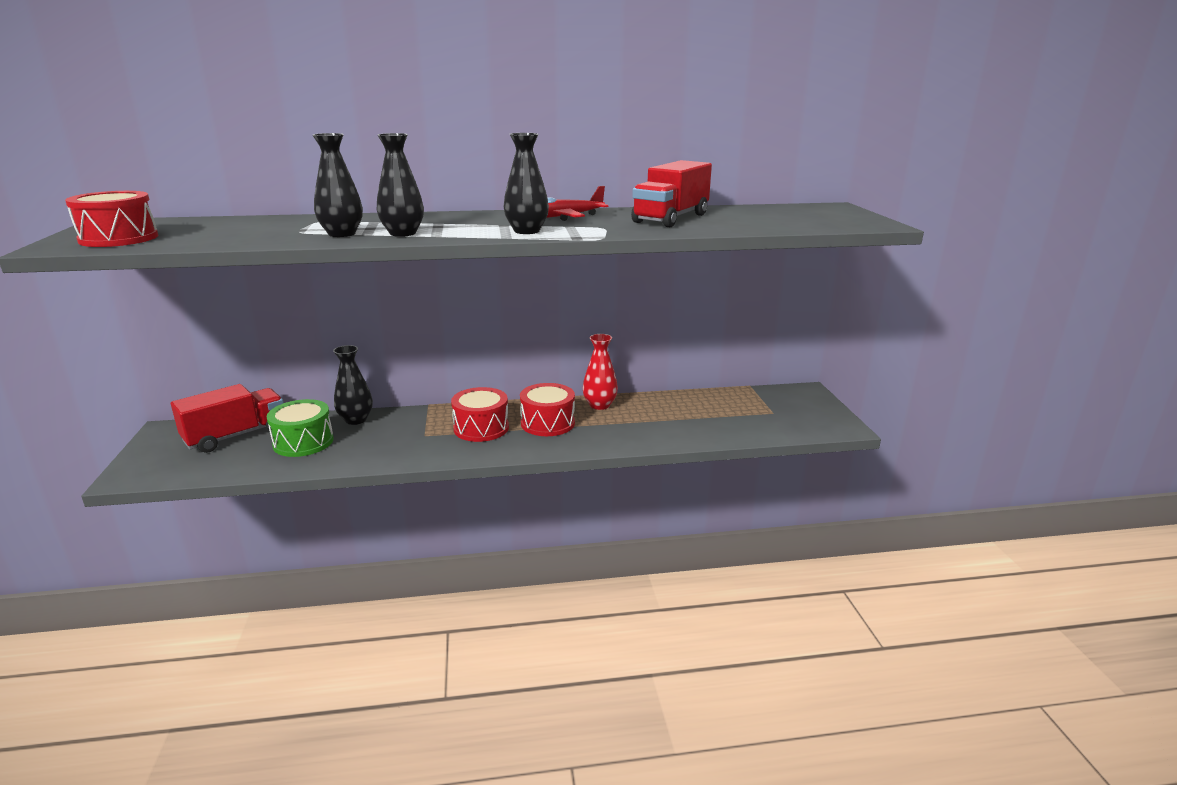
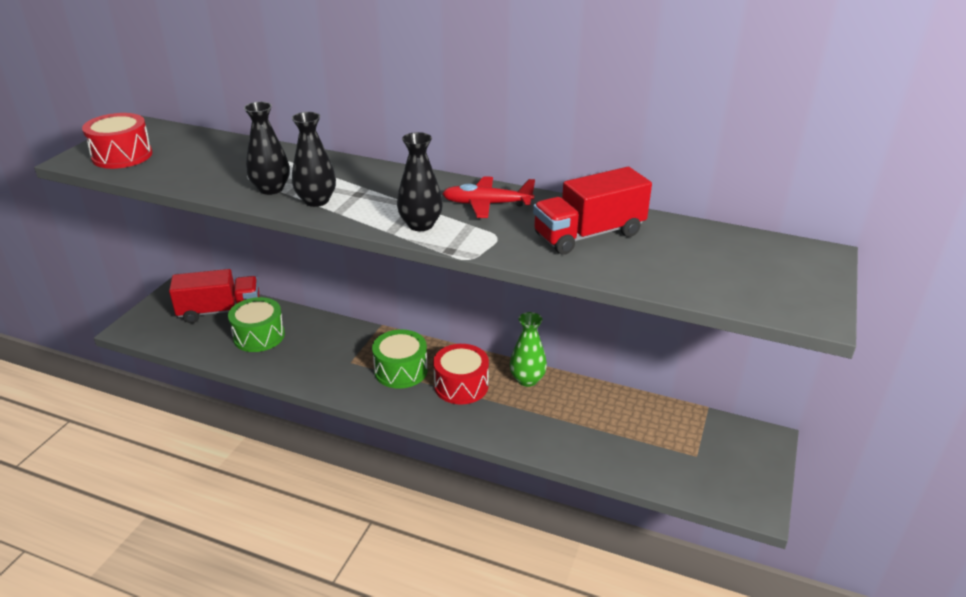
camera: 30 degrees right, 10 degrees up
black vase [333,345,373,425] -> none
red drum [451,387,509,442] -> green drum [372,330,428,388]
red vase [582,334,618,410] -> green vase [510,312,547,387]

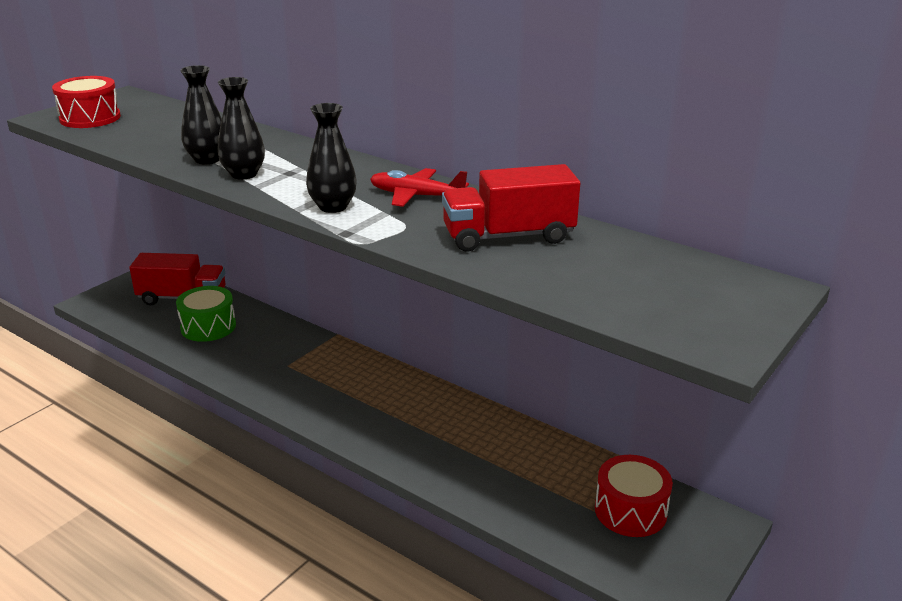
camera: 15 degrees right, 5 degrees down
green drum [372,330,428,388] -> none
red drum [433,344,489,405] -> red drum moved to [595,455,673,537]
green vase [510,312,547,387] -> none

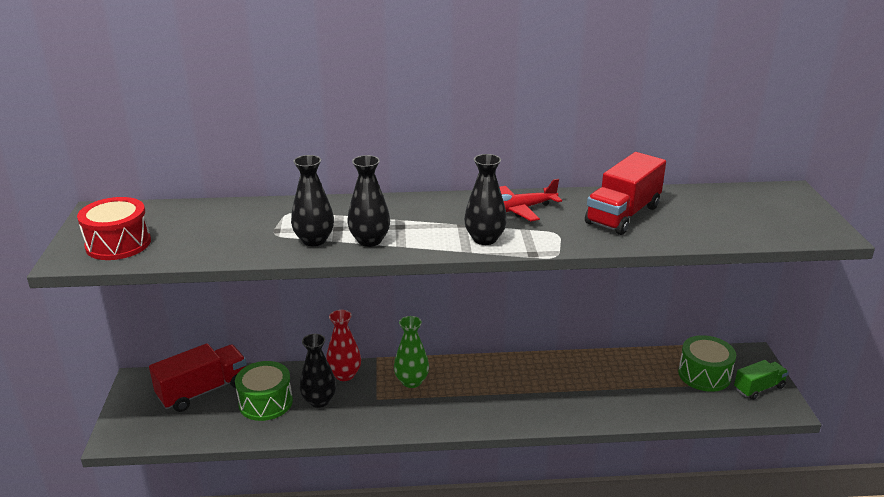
camera: 40 degrees left, 0 degrees up
red drum [595,455,673,537] -> green drum [678,335,736,392]
none -> black vase [299,334,336,408]
none -> red vase [326,310,361,381]
none -> green vase [394,316,429,388]
none -> green truck [734,360,789,400]

